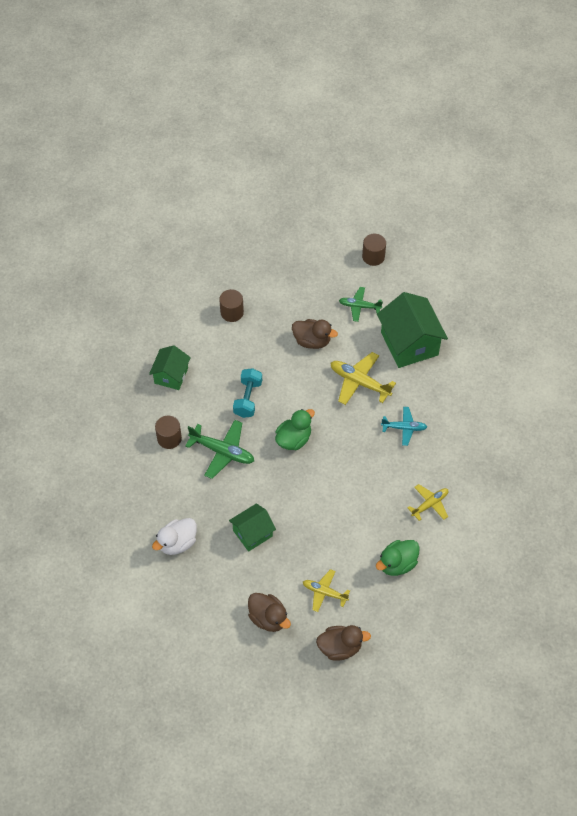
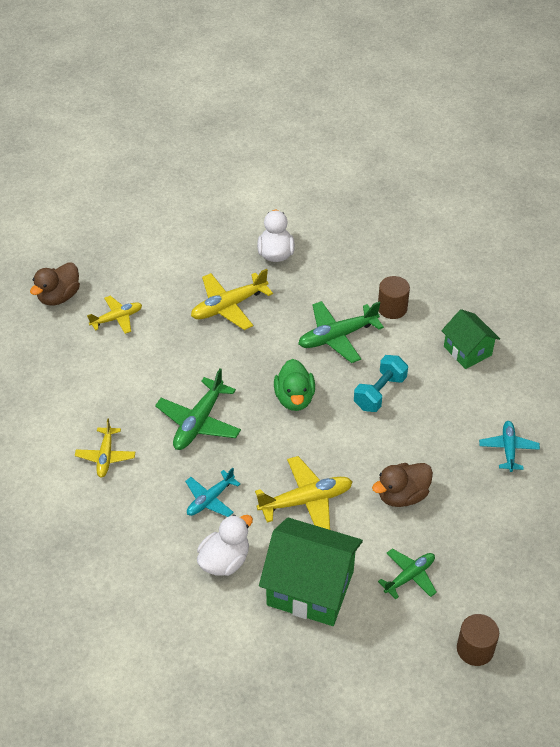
camera: 130 degrees right, 10 degrees down
brown cylinder [219,289,244,322] -> turquoise plane [479,421,540,472]
green house [229,503,276,552] -> yellow plane [191,269,273,330]
turquoise dumbbell [233,368,262,418] -> turquoise dumbbell turned 75 degrees clockwise [354,355,408,412]
brown duck [248,593,291,632] -> none
green duck [376,540,420,576] -> none
none -> green plane [155,368,241,450]
none -> white duck [197,515,253,576]

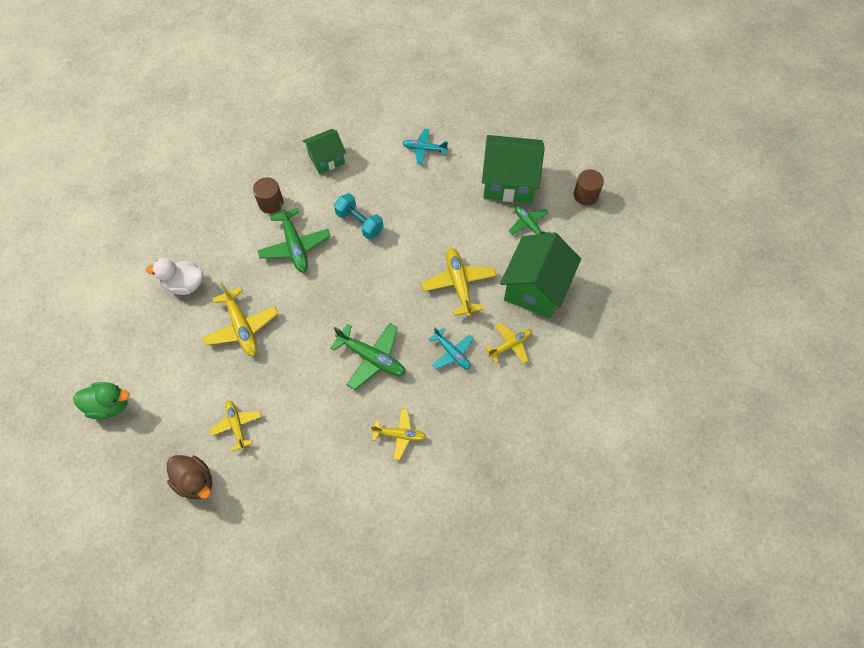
camera: 85 degrees left, 15 degrees up
white duck [197,515,253,576] -> yellow plane [485,322,532,364]
green duck [274,359,315,411] -> green duck moved to [73,382,130,419]
brown duck [372,463,433,507] -> none
none -> green house [482,135,545,203]

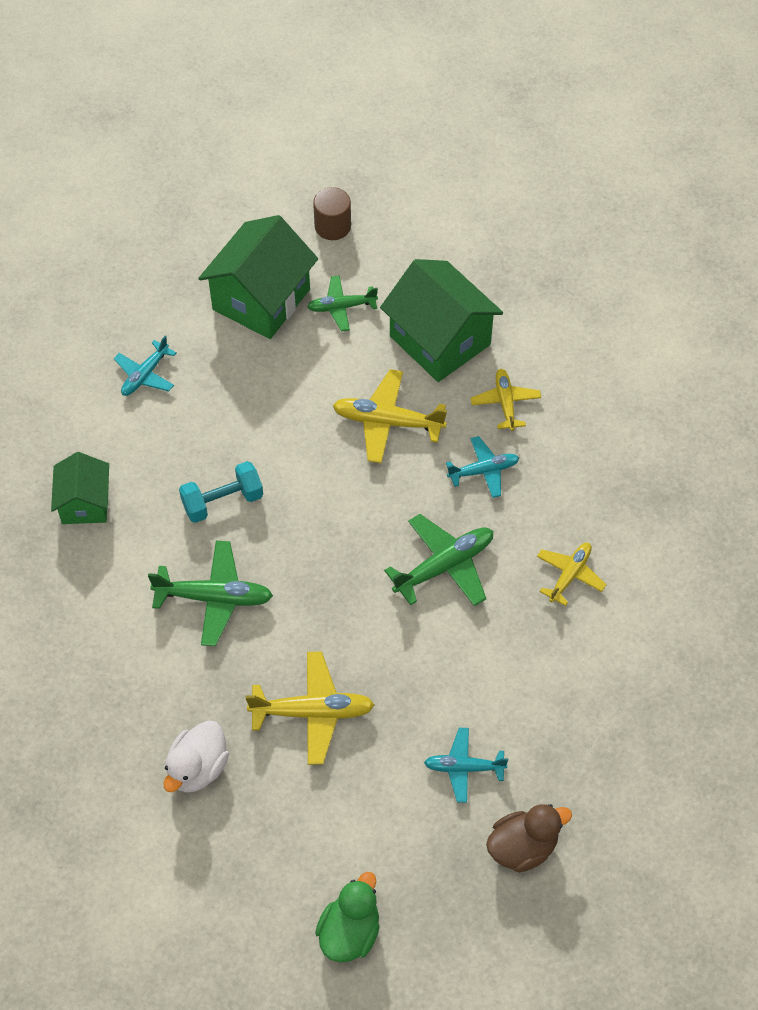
camera: 65 degrees left, 5 degrees down
yellow plane [209,400,262,451] -> turquoise plane [424,728,508,803]
brown cylinder [253,177,284,214] -> none

